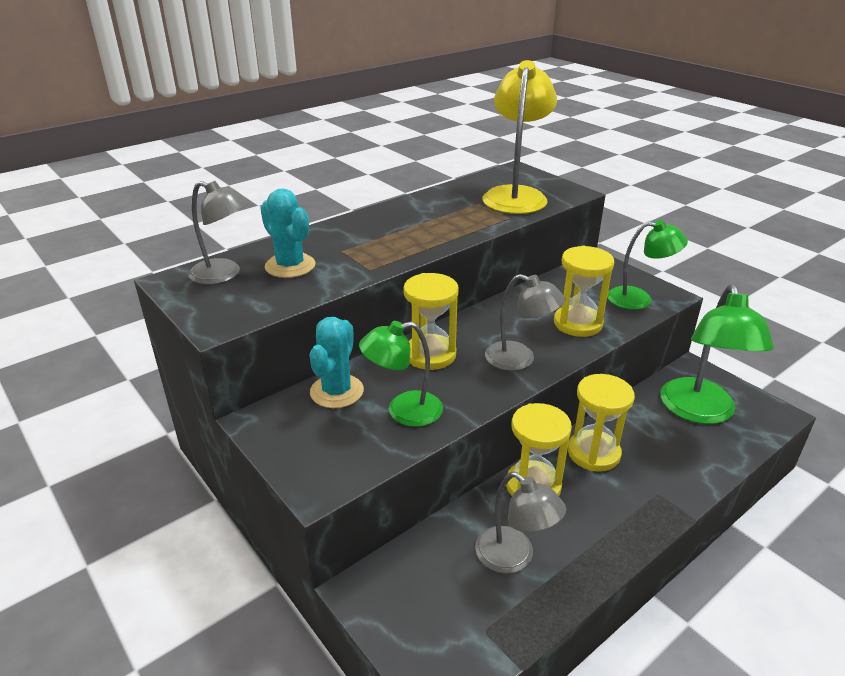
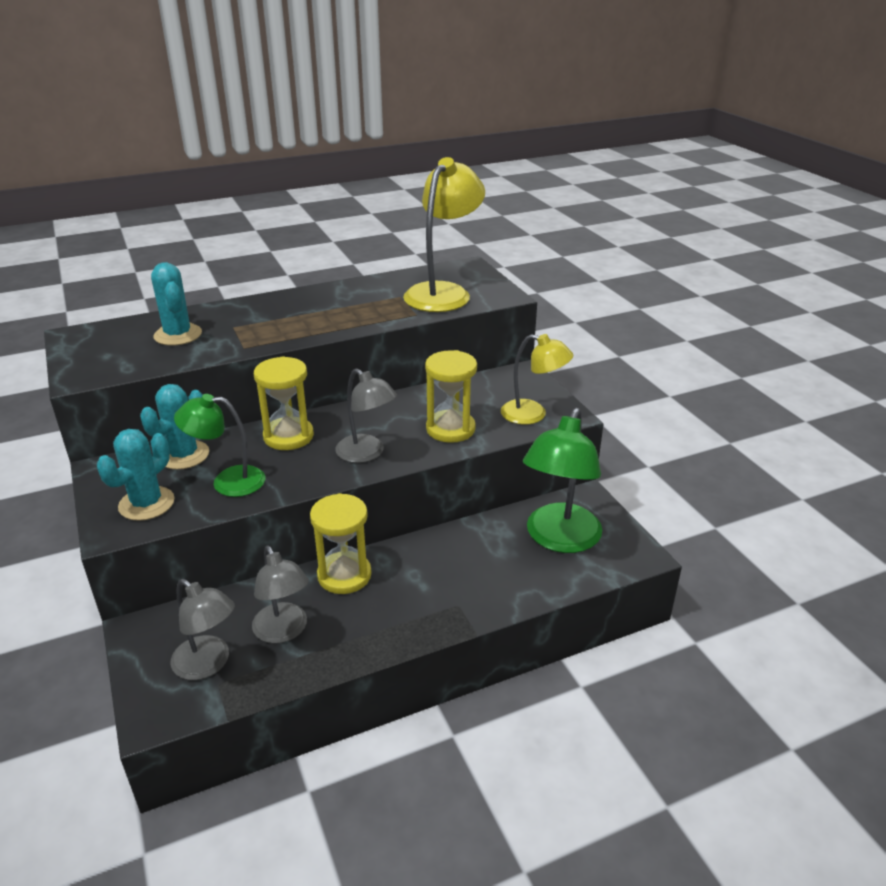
camera: 15 degrees right, 0 degrees up
grey lamp [189,181,249,285] -> grey lamp moved to [171,579,235,680]
yellow hourglass [568,374,635,472] -> none
green lamp [607,220,688,310] -> yellow lamp [501,334,574,425]
none -> turquoise cactus [97,429,175,521]

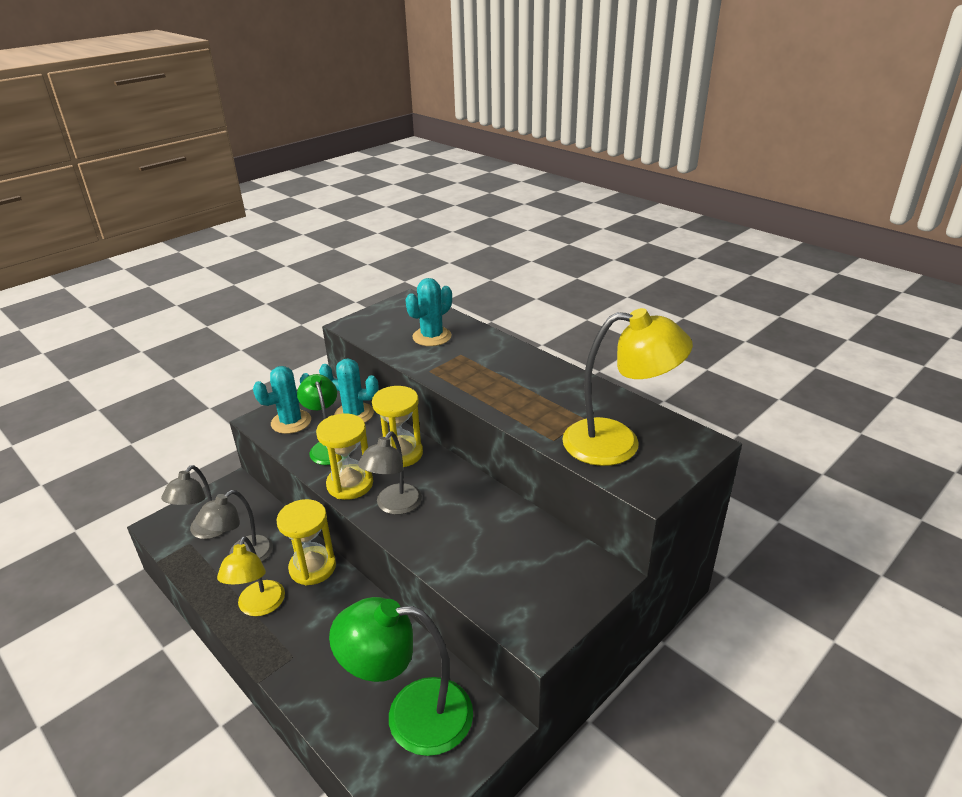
camera: 70 degrees right, 0 degrees up
turquoise cactus [97,429,175,521] -> turquoise cactus turned 45 degrees counterclockwise [253,366,311,434]
yellow hourglass [425,350,477,443] -> yellow hourglass moved to [316,414,373,500]
yellow lamp [501,334,574,425] -> yellow lamp moved to [217,536,285,616]

